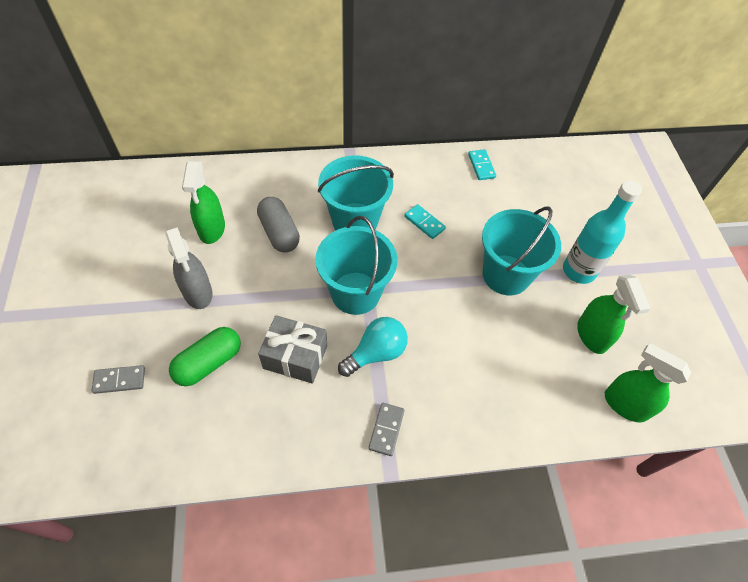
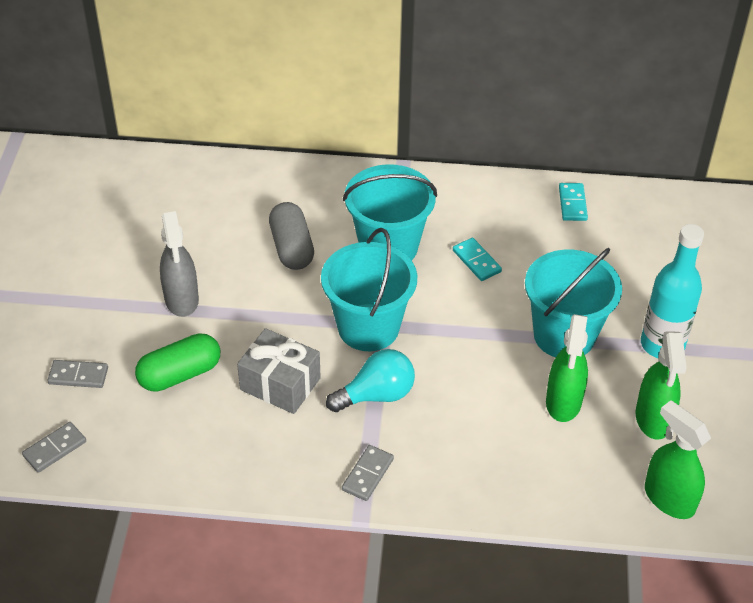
camera: 15 degrees right, 10 degrees down
green spray bottle [182,161,225,244] -> green spray bottle moved to [546,314,588,422]
none -> grey domino [22,422,86,473]

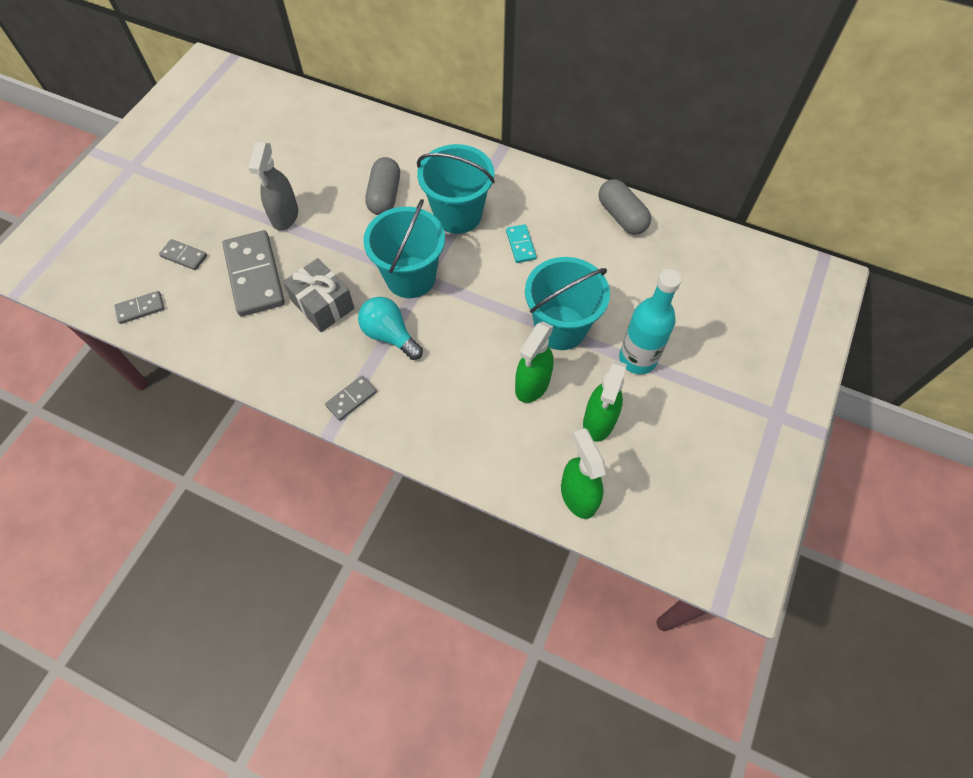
camera: 20 degrees right, 15 degrees up
green capsule [135,333,220,392] -> grey domino [222,230,285,316]
turquoise light bulb [326,349,415,412] -> turquoise light bulb turned 135 degrees counterclockwise [358,297,423,360]
turquoise domino [559,183,588,221] -> grey capsule [599,179,651,235]

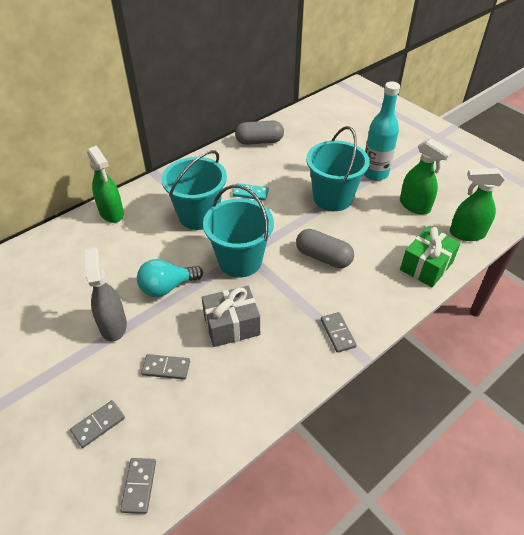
camera: 65 degrees left, 15 degrees down
grey domino [222,230,285,316] -> grey domino [141,354,190,380], size x0.48
grey spray bottle [248,142,298,231] -> grey spray bottle turned 135 degrees counterclockwise [85,248,127,342]
turquoise light bulb [358,297,423,360] -> turquoise light bulb moved to [137,259,203,297]
grey capsule [365,157,400,215] -> grey capsule moved to [296,229,354,268]
green spray bottle [515,321,554,403] -> green spray bottle moved to [87,146,124,223]
none -> green gift [400,226,461,287]

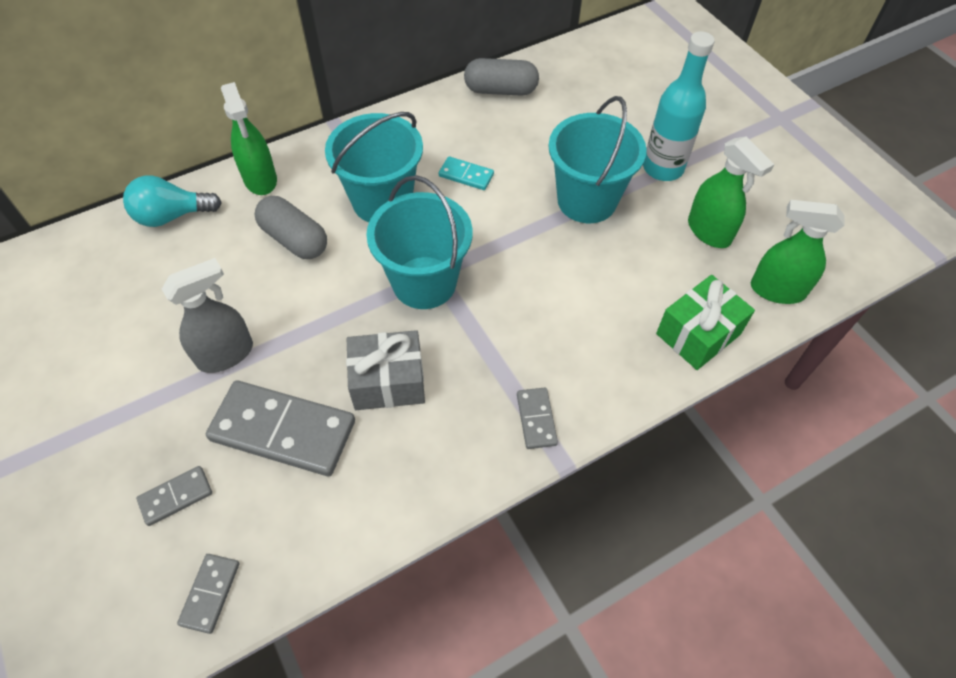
camera: 10 degrees right, 10 degrees up
grey spray bottle [85,248,127,342] -> grey spray bottle turned 60 degrees clockwise [162,258,253,373]
turquoise light bulb [137,259,203,297] -> turquoise light bulb moved to [123,176,222,227]
grey domino [141,354,190,380] -> grey domino [206,380,355,476], size x2.09
grey capsule [296,229,354,268] -> grey capsule moved to [254,196,327,259]

